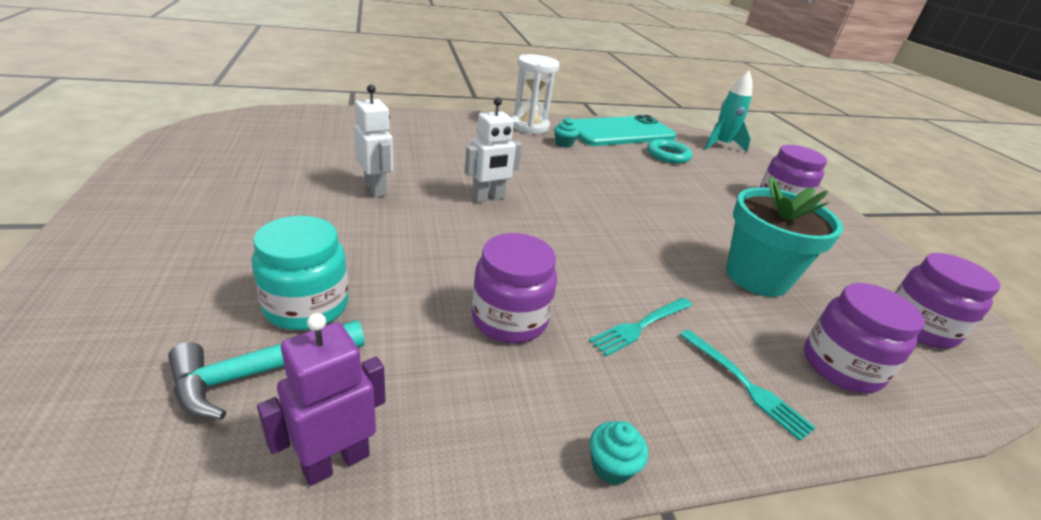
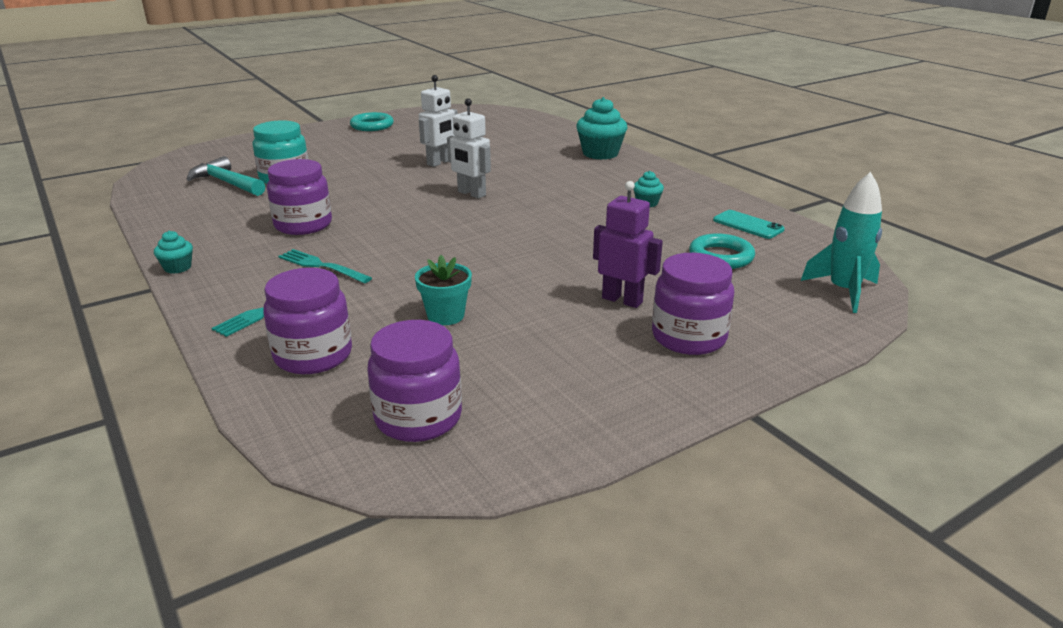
camera: 75 degrees right, 5 degrees down
purple robot [257,313,386,486] -> purple robot moved to [593,181,663,308]
white hourglass [512,54,560,134] -> none
turquoise phone [572,115,676,146] -> turquoise phone [713,210,785,239], size x0.43
turquoise flower pot [726,176,843,297] -> turquoise flower pot [415,255,472,325], size x0.53
none -> turquoise ring [350,112,394,131]
none -> turquoise cupcake [576,97,628,160]

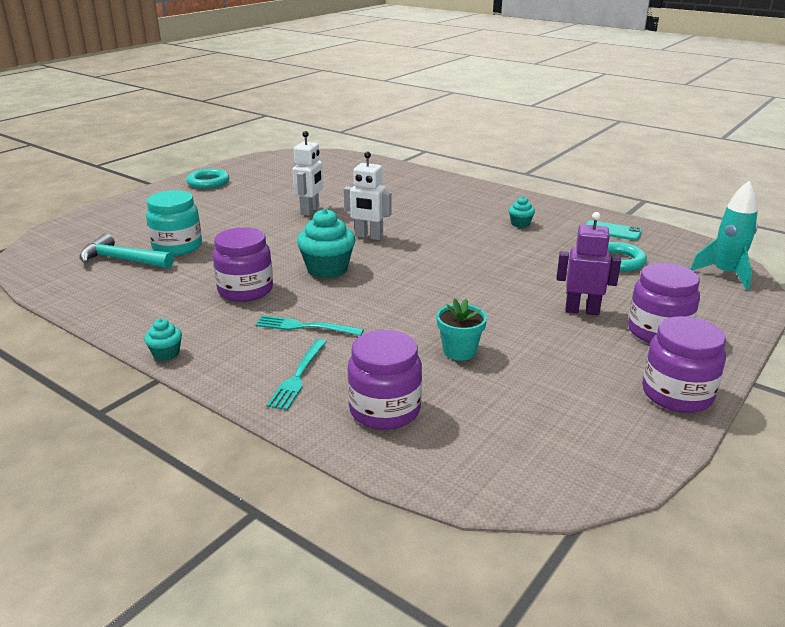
camera: 20 degrees left, 0 degrees up
purple jar [368,320,462,442] -> purple jar moved to [642,316,726,413]
turquoise cupcake [576,97,628,160] -> turquoise cupcake moved to [297,209,355,278]

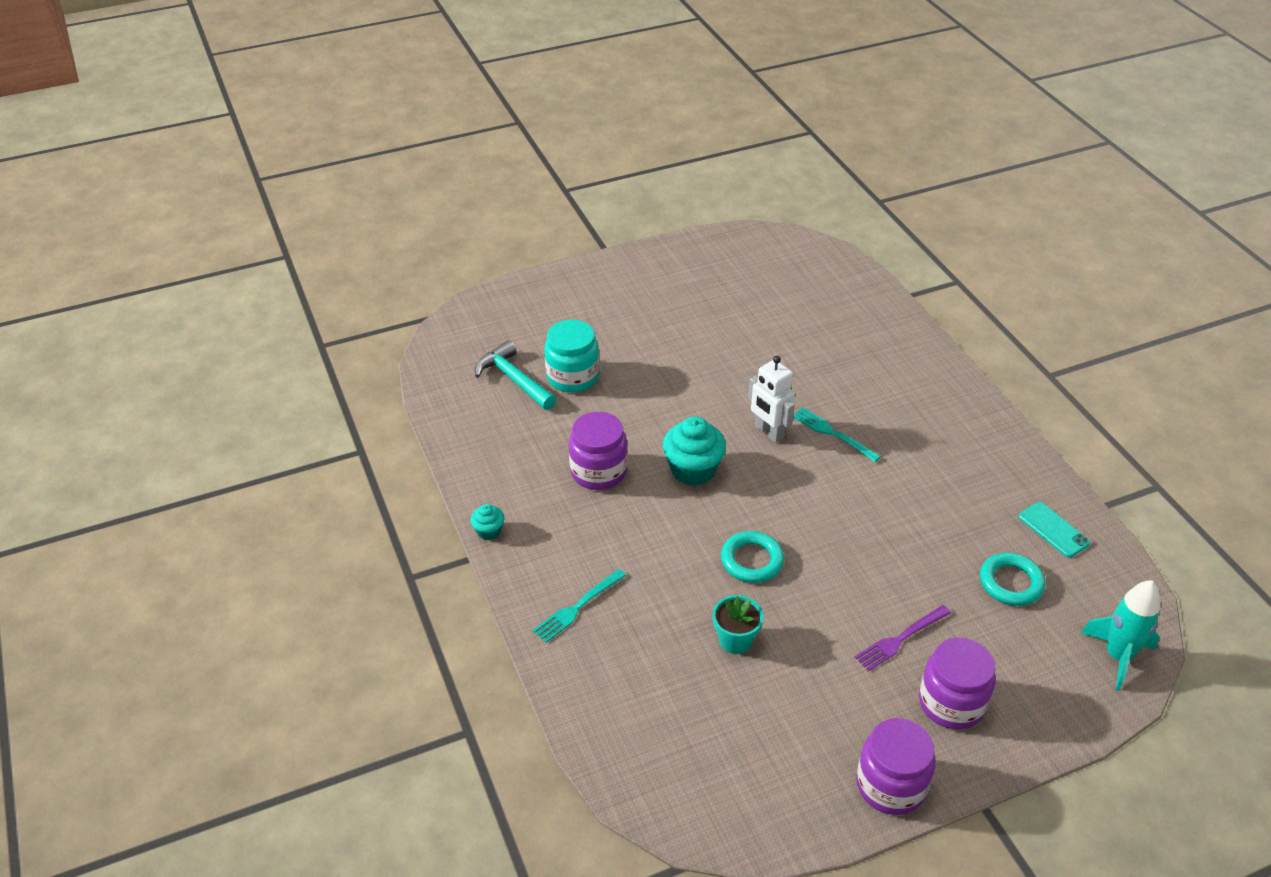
camera: 30 degrees right, 15 degrees up
turquoise ring [186,169,229,189] -> turquoise ring moved to [721,531,784,583]
turquoise fork [255,315,364,336] -> turquoise fork moved to [793,407,881,462]
white robot [292,131,323,216] -> none
purple jar [347,330,422,430] -> none
turquoise cupcake [509,196,535,228] -> none
purple robot [557,212,621,315] -> purple fork [855,605,951,671]

